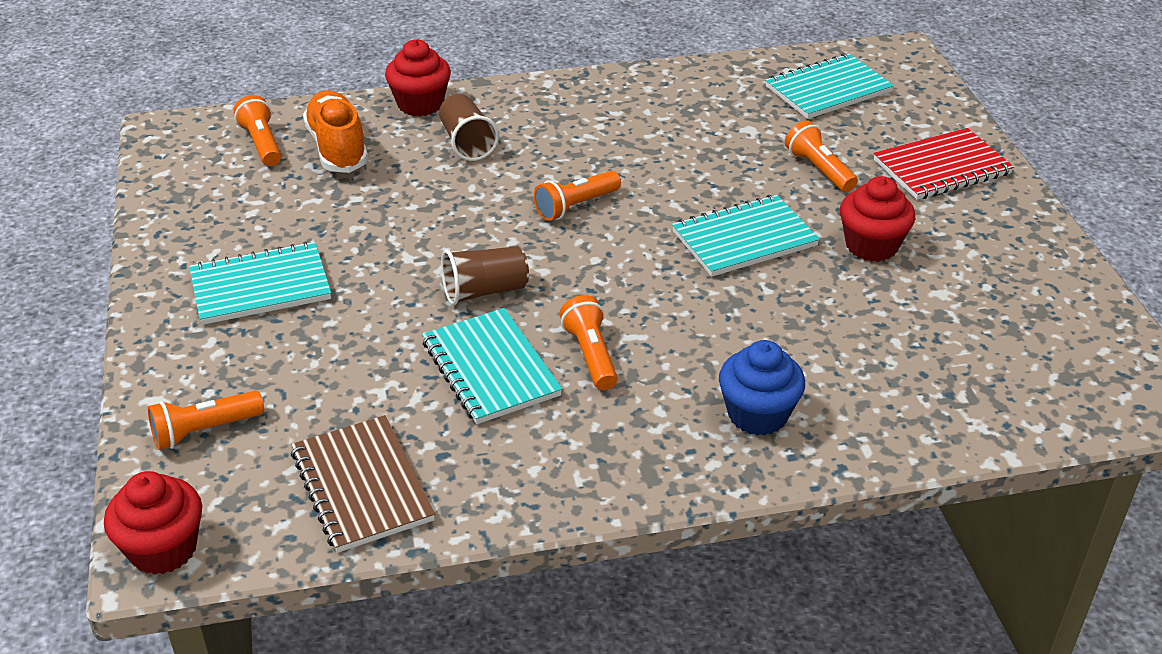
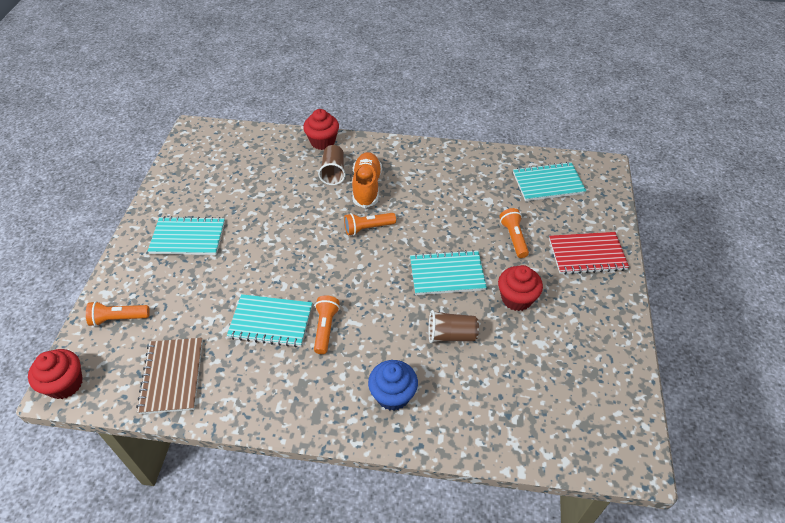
camera: 20 degrees right, 10 degrees up
orange flashlight [234,95,281,166] -> none
orange shoe [303,90,368,173] -> orange shoe moved to [352,152,382,208]
turquoise notebook [422,308,562,424] -> turquoise notebook turned 75 degrees counterclockwise [227,294,312,347]
brown cup [441,246,529,305] -> brown cup moved to [429,310,479,343]

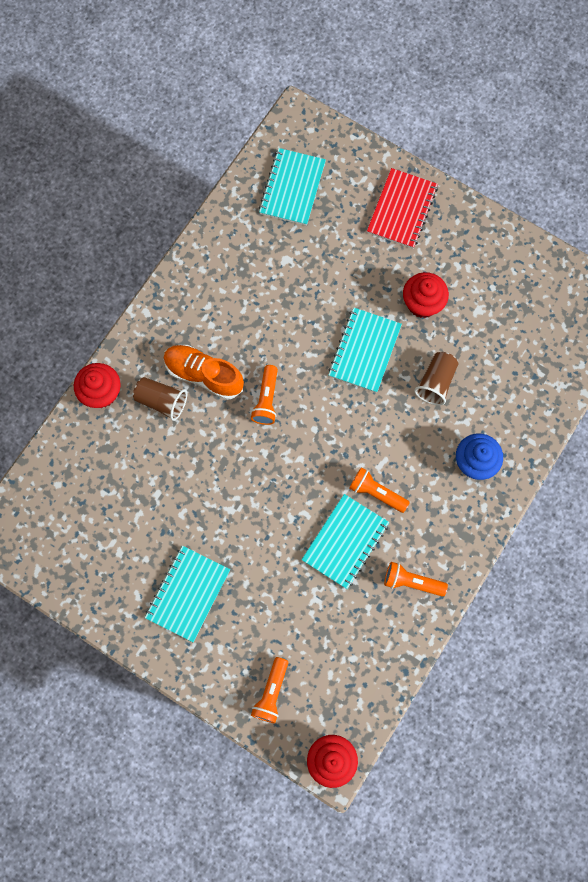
camera: 65 degrees left, 25 degrees up
brown notebook [136,338,203,414] -> none
orange flashlight [499,208,529,258] -> orange flashlight moved to [384,562,448,597]

